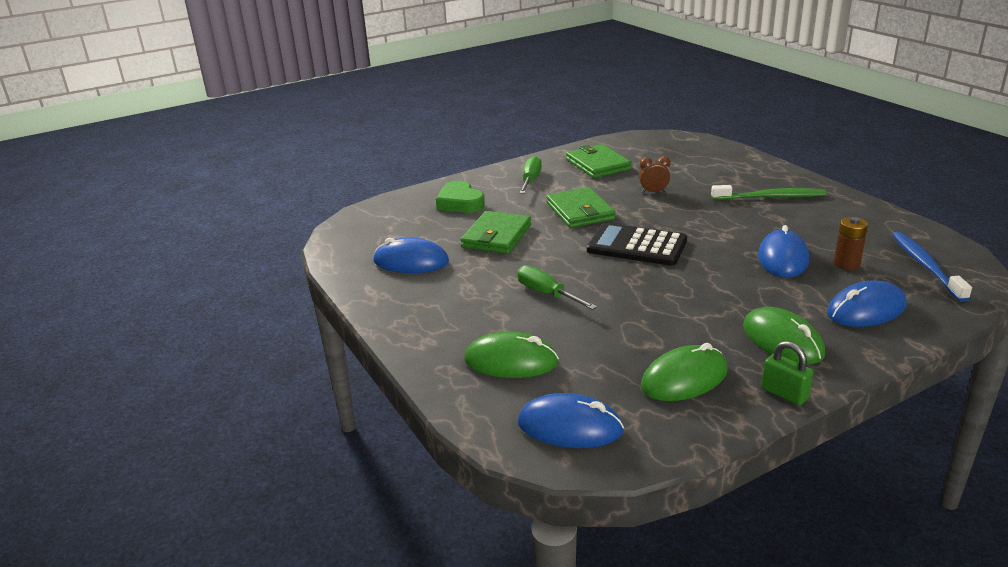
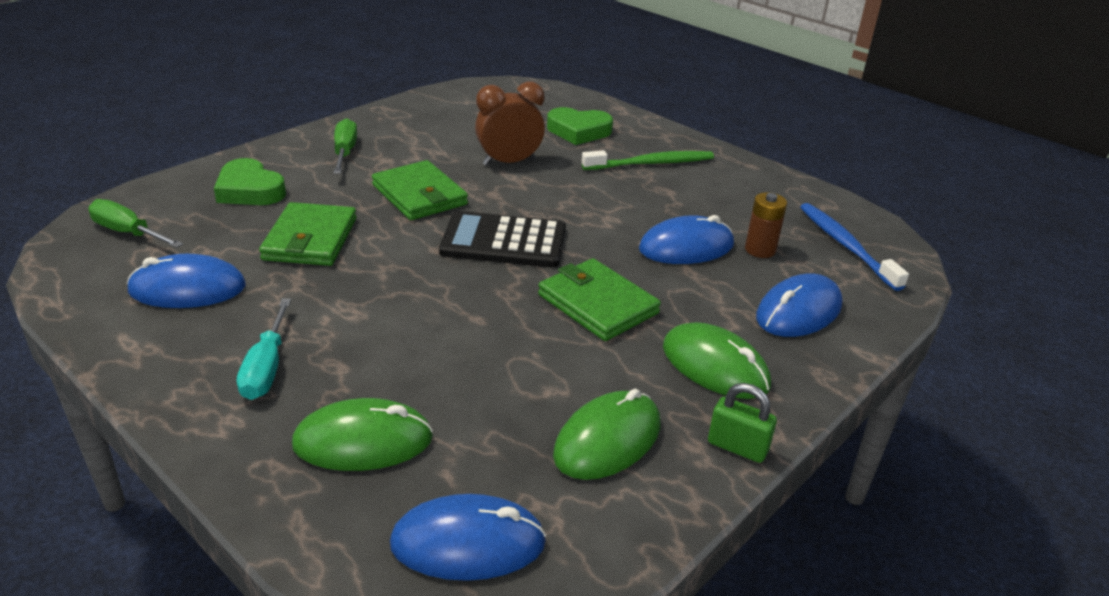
camera: 20 degrees left, 5 degrees up
green screwdriver [517,265,597,310] -> green screwdriver moved to [88,199,183,248]
green wallet [566,144,632,178] -> green wallet moved to [538,258,661,341]
brown clock [639,156,671,193] -> brown clock [475,81,545,166], size x1.72
blue mouse [758,225,809,278] -> blue mouse turned 75 degrees clockwise [639,215,734,264]
none -> turquoise screwdriver [237,298,291,400]
none -> green heart [547,107,613,145]

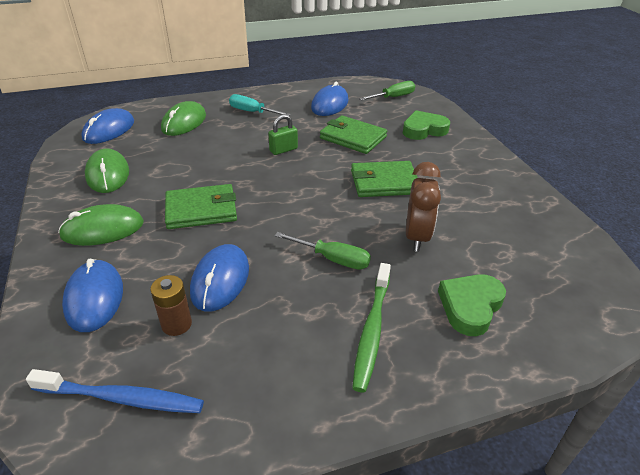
camera: 120 degrees right, 5 degrees up
green screwdriver [333,118,357,174] -> green screwdriver moved to [275,232,371,270]
black calculator [439,211,566,268] -> none
green padlock [708,383,777,463] -> green padlock moved to [268,114,298,155]

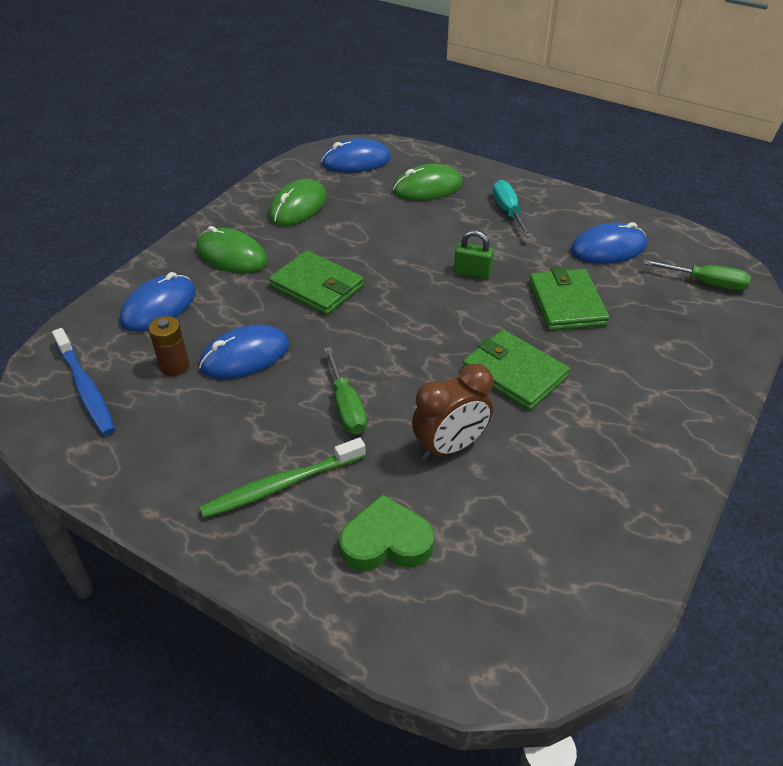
camera: 50 degrees right, 5 degrees up
green heart [403,110,450,140] -> none

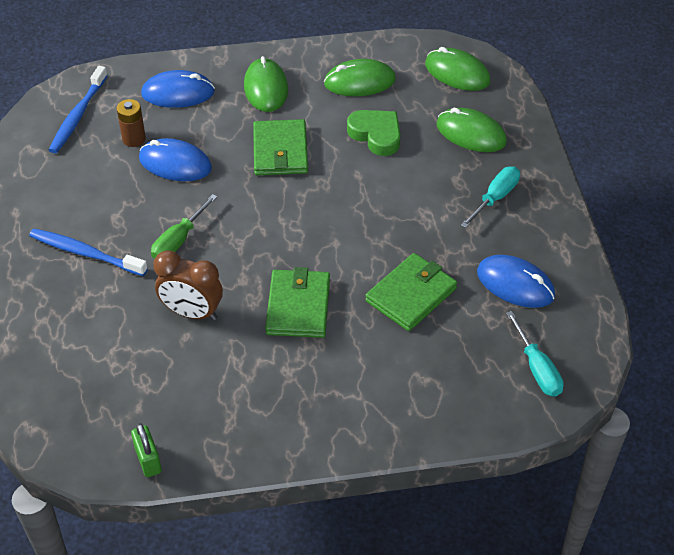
camera: 50 degrees right, 5 degrees up
green toothbrush [199,437,366,518] -> blue toothbrush [29,229,148,276]
blue mouse [321,138,391,173] -> green mouse [425,47,490,91]
green heart [339,494,434,571] -> green heart moved to [347,110,400,156]
green padlock [454,230,494,279] -> green padlock moved to [131,423,162,477]
green screwdriver [643,260,751,291] -> turquoise screwdriver [506,311,564,396]

